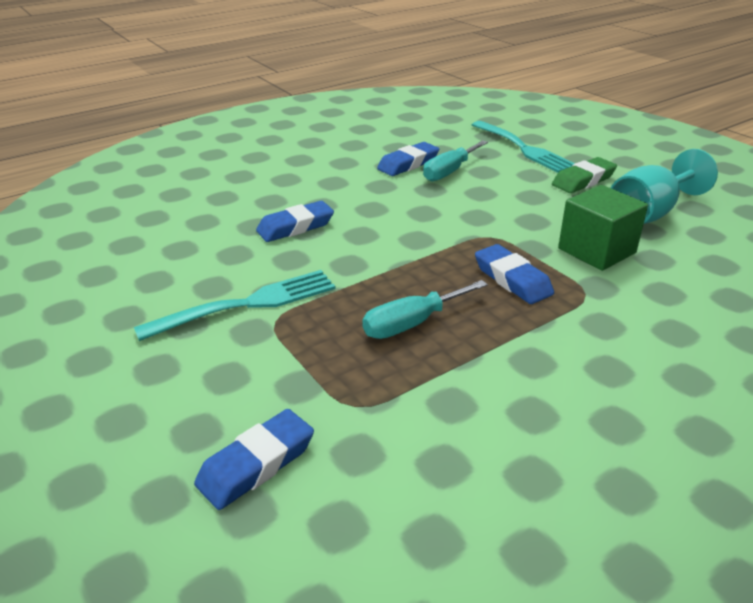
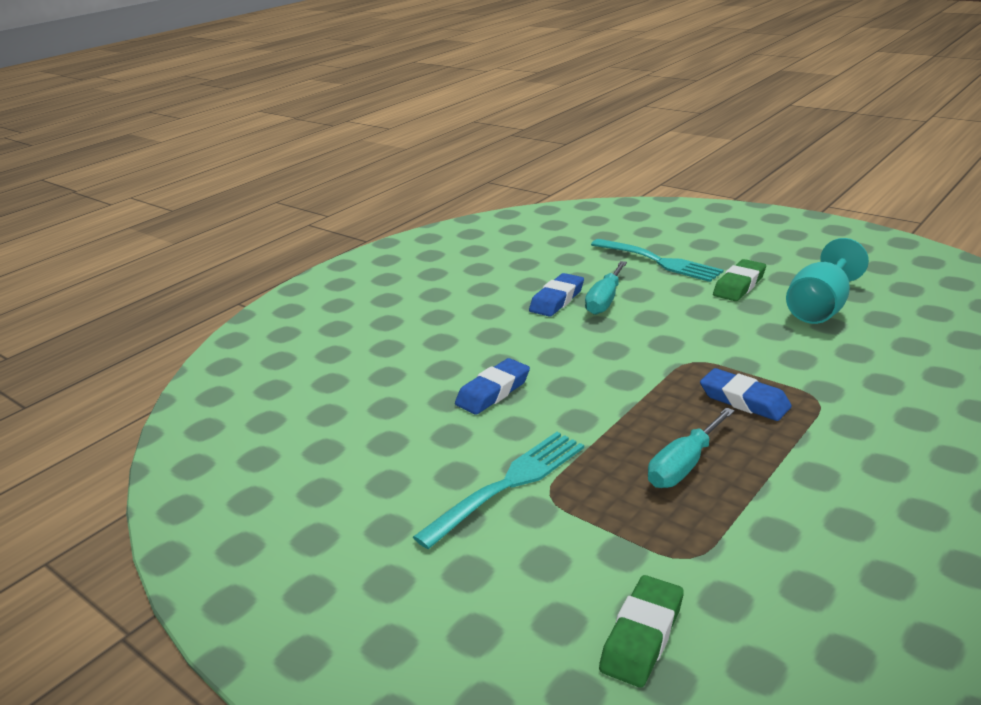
camera: 15 degrees left, 5 degrees down
blue eraser [194,409,314,510] -> green eraser [599,575,684,687]
green cube [558,185,648,271] -> none

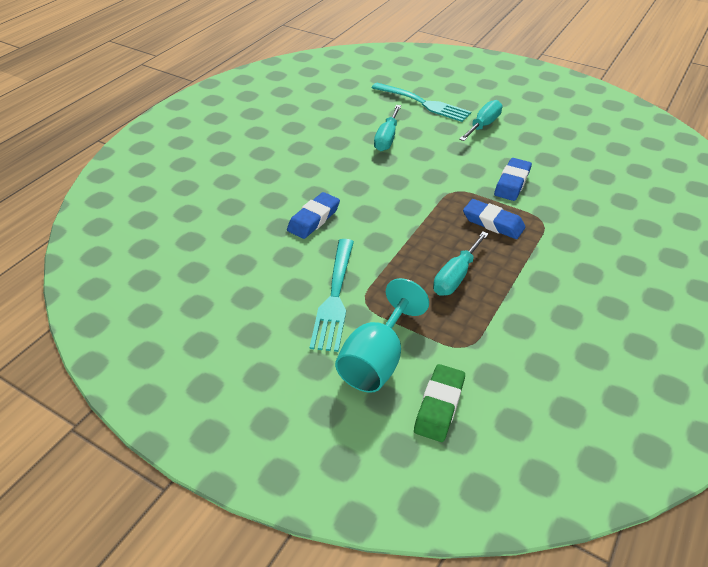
camera: 10 degrees left, 15 degrees up
turquoise fork [413,432,584,549] -> turquoise fork turned 150 degrees clockwise [310,239,354,352]
blue eraser [529,273,584,317] -> blue eraser moved to [494,158,532,201]
green eraser [713,259,766,301] -> turquoise screwdriver [459,100,502,141]
turquoise goblet [786,238,869,324] -> turquoise goblet moved to [335,278,429,393]

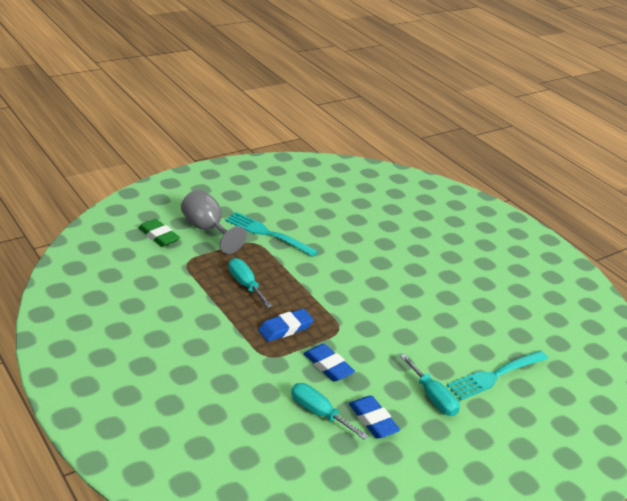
camera: 110 degrees right, 10 degrees down
blue eraser [287,192,340,239] -> blue eraser moved to [349,395,400,439]
turquoise goblet [335,278,429,393] -> grey goblet [181,190,247,254]
turquoise screwdriver [374,105,401,151] -> turquoise screwdriver moved to [291,383,368,440]

